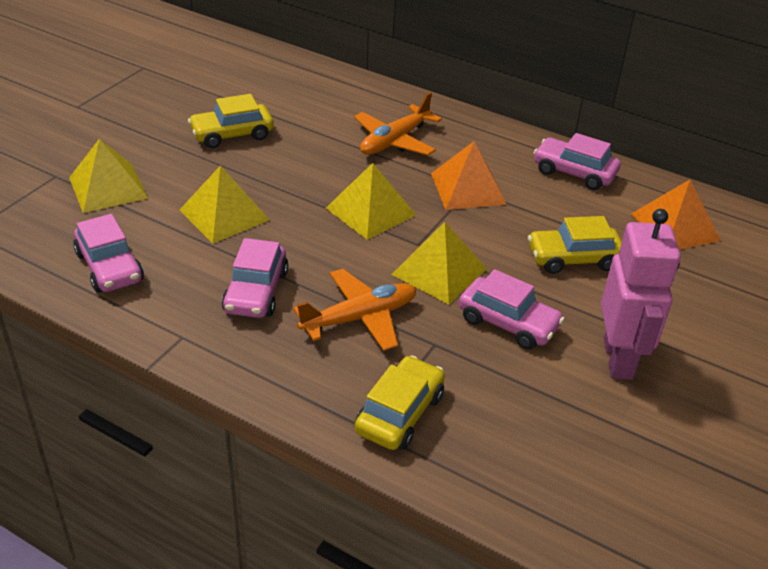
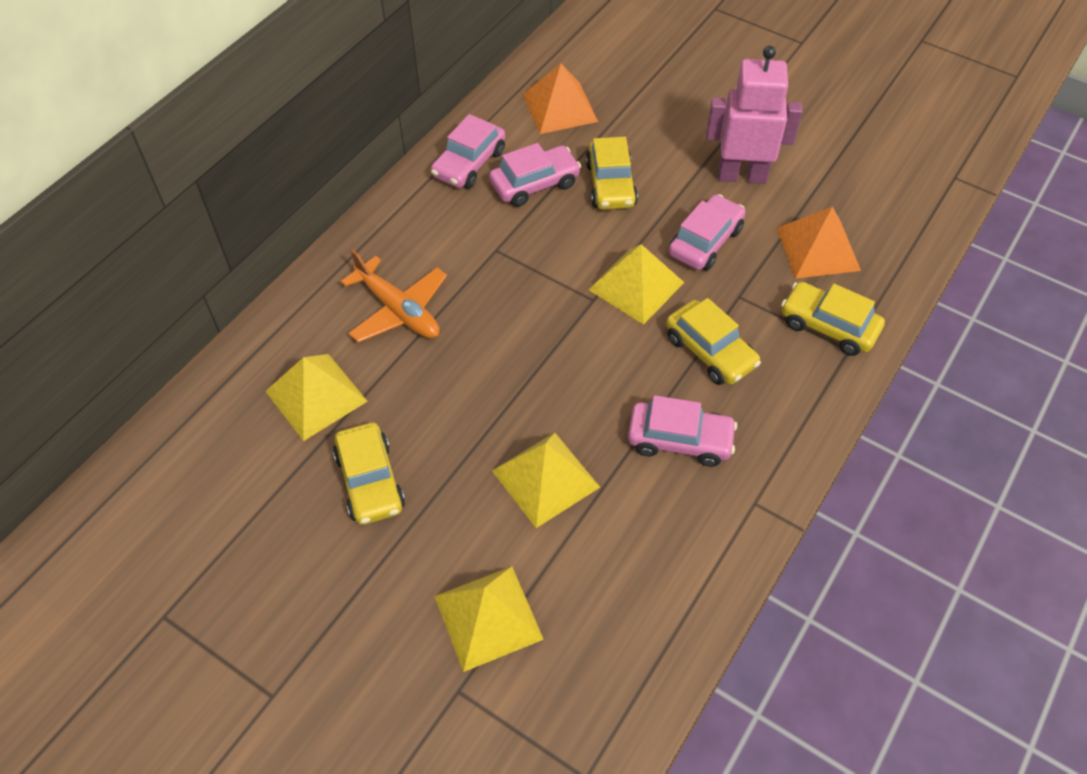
camera: 85 degrees left, 15 degrees up
pink car [73,214,144,293] -> pink car moved to [489,143,581,207]
orange plane [293,269,417,351] -> yellow car [666,298,761,385]
yellow pyramid [326,163,416,240] -> yellow pyramid moved to [265,354,368,441]
orange pyramid [431,141,507,210] -> orange pyramid moved to [777,207,861,279]

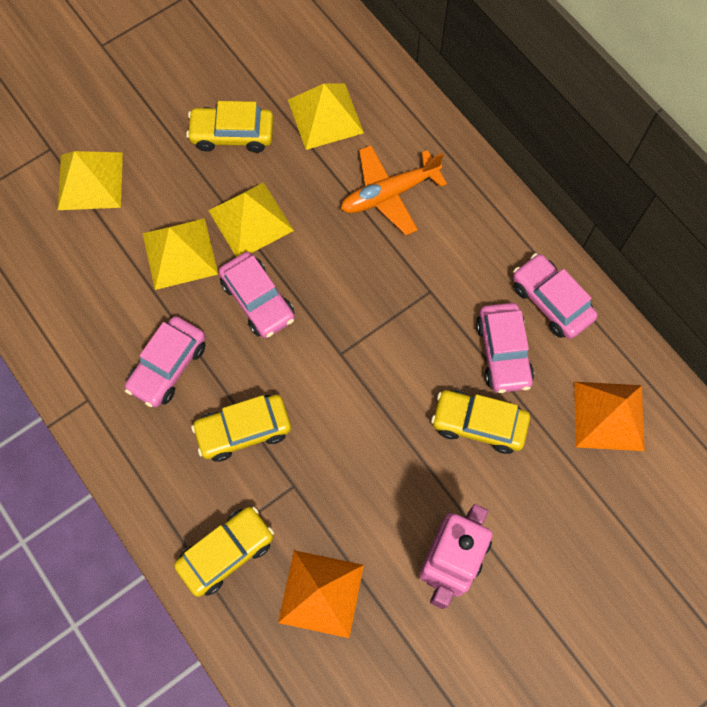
camera: 110 degrees right, 15 degrees up
yellow pyramid [588,244,684,325] -> yellow pyramid moved to [208,182,294,257]
pink car [669,194,745,271] -> pink car moved to [219,252,295,338]

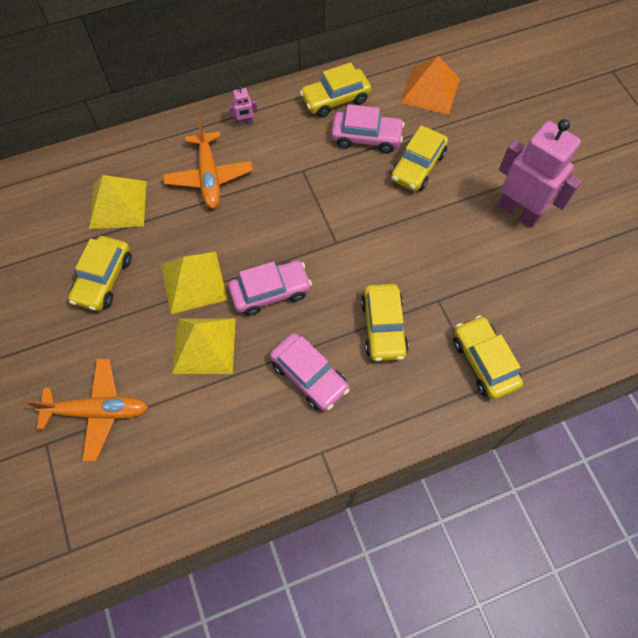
camera: 75 degrees left, 5 degrees down
yellow pyramid [58,151,123,210] -> orange plane [26,359,148,462]
orange pyramid [278,550,364,638] -> none
pink car [513,253,598,339] -> yellow car [300,62,371,117]
none -> pink robot [229,86,258,126]

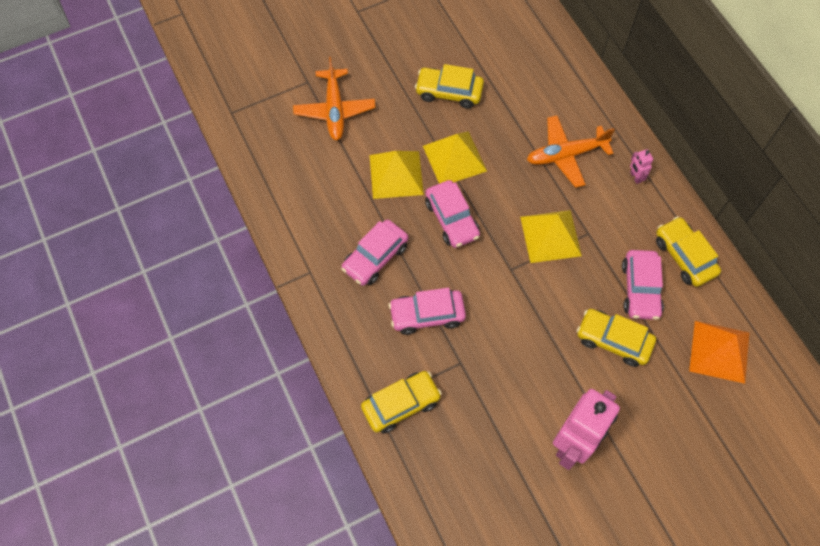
camera: 85 degrees right, 0 degrees up
yellow pyramid [89,175,147,229] -> yellow pyramid moved to [520,210,582,263]
yellow car [361,284,409,361] -> pink car [389,288,466,335]

